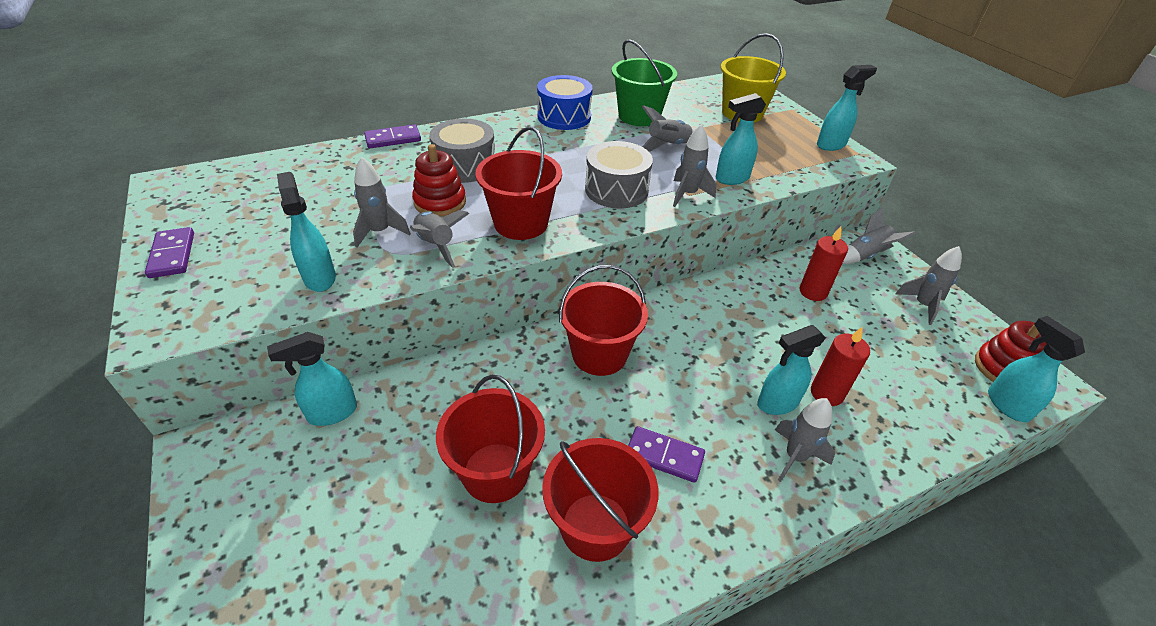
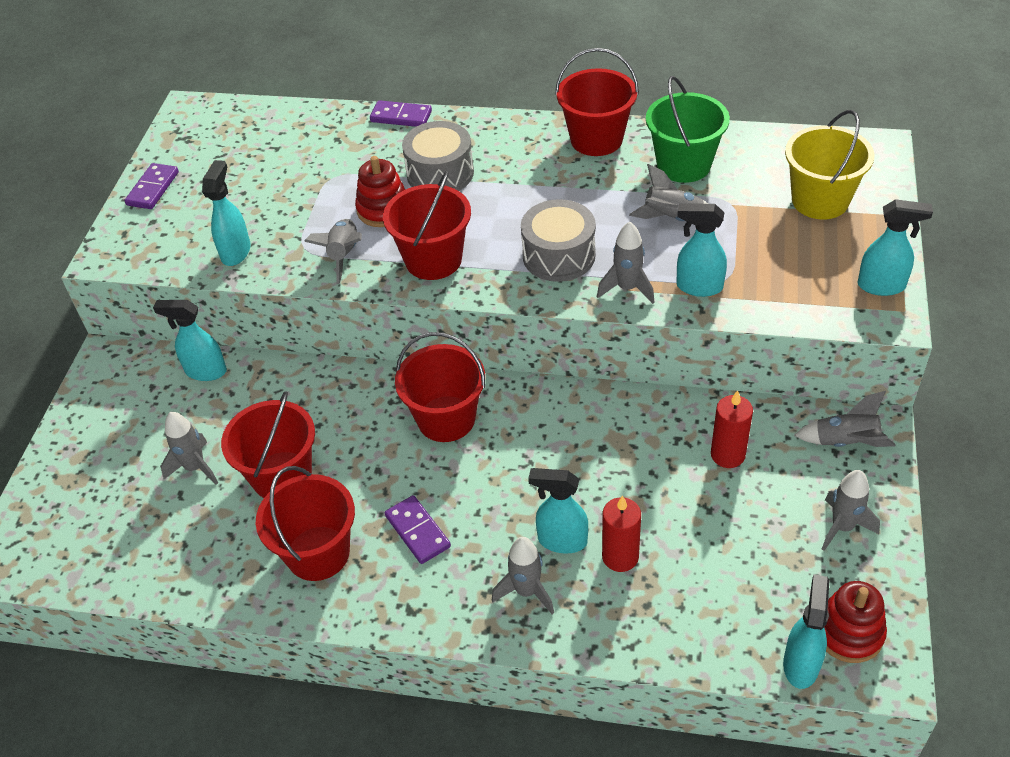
camera: 40 degrees right, 5 degrees up
grey rocket [353,157,411,248] -> grey rocket moved to [160,412,218,485]
blue drum [537,75,593,130] -> red bucket [555,48,639,156]

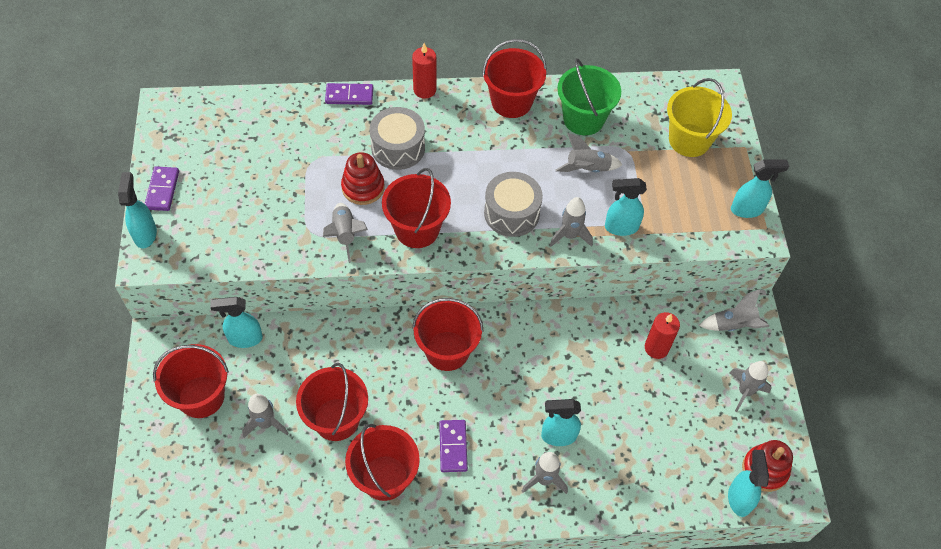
camera: 20 degrees left, 10 degrees up
turquoise spray bottle [202,160,251,266] -> turquoise spray bottle moved to [118,172,157,248]
purple domino [385,495,451,564] -> purple domino turned 45 degrees clockwise [439,420,468,472]
red candle [602,495,641,572] -> red candle moved to [412,43,436,99]
none -> red bucket [153,344,229,418]

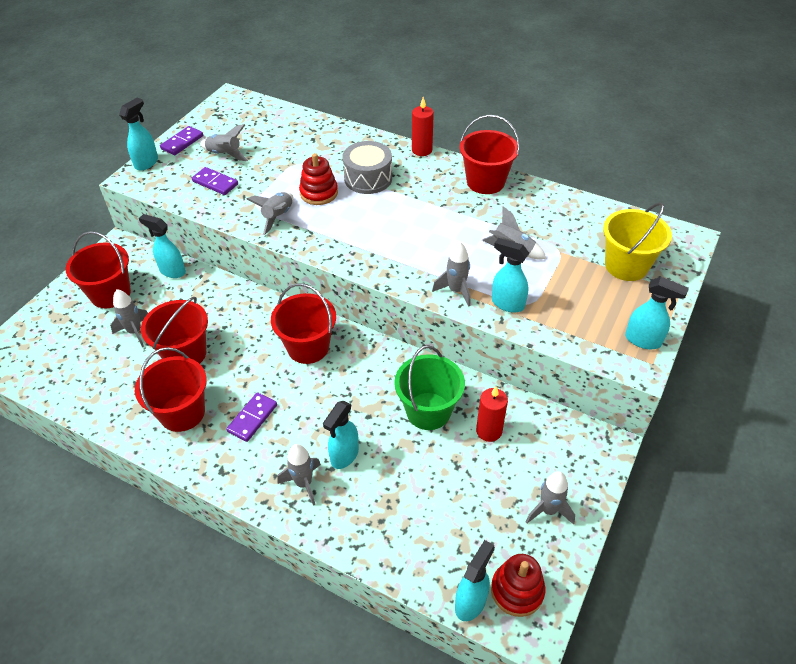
camera: 35 degrees right, 10 degrees down
purple domino [325,83,373,105] -> purple domino moved to [192,167,238,195]
red bucket [382,168,451,248] -> none
grey drum [484,172,543,237] -> none
turquoise spray bottle [541,399,581,446] -> turquoise spray bottle turned 90 degrees counterclockwise [323,401,359,469]
green bucket [557,58,621,135] -> green bucket moved to [394,345,465,430]
grey rocket [699,289,769,331] -> grey rocket moved to [200,124,248,161]

